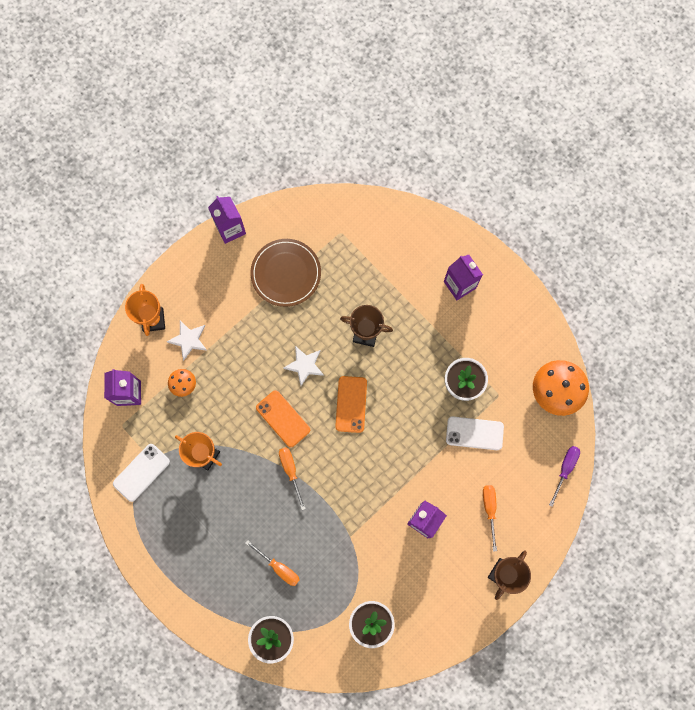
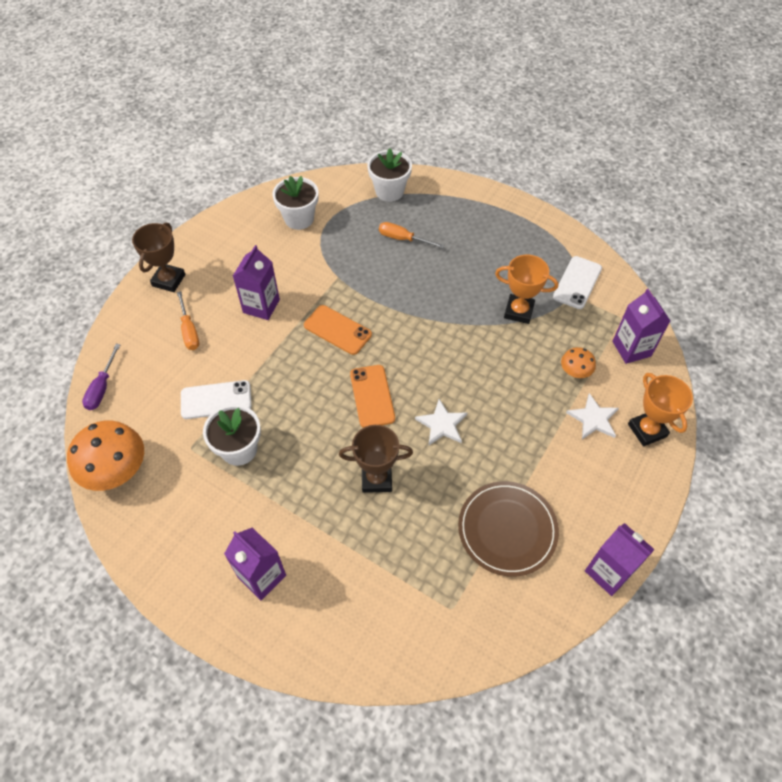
camera: 165 degrees right, 20 degrees down
orange phone [256,390,310,447] -> orange phone moved to [304,305,372,355]
orange screwdriver [279,447,306,510] -> none

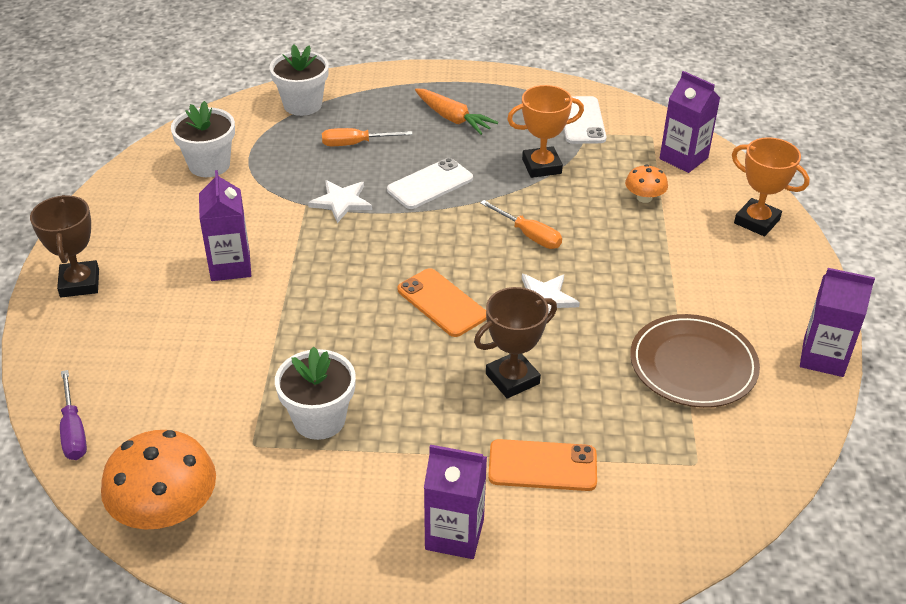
camera: 30 degrees left, 15 degrees down
orange screwdriver [177,291,199,350] -> orange screwdriver moved to [480,200,562,249]
white phone [181,380,252,419] -> white phone moved to [387,158,473,209]
orange phone [304,305,372,355] -> orange phone moved to [488,439,597,491]
white star [566,393,619,439] -> white star moved to [308,180,372,223]
none -> orange carrot [415,89,498,135]

